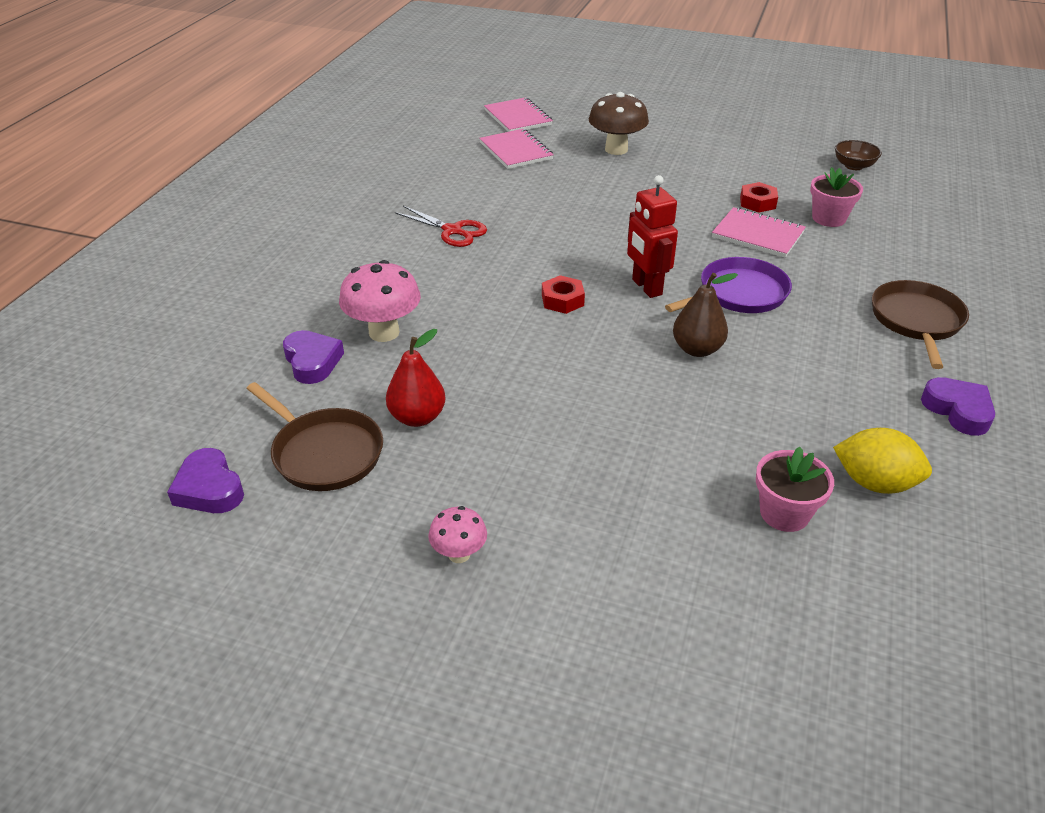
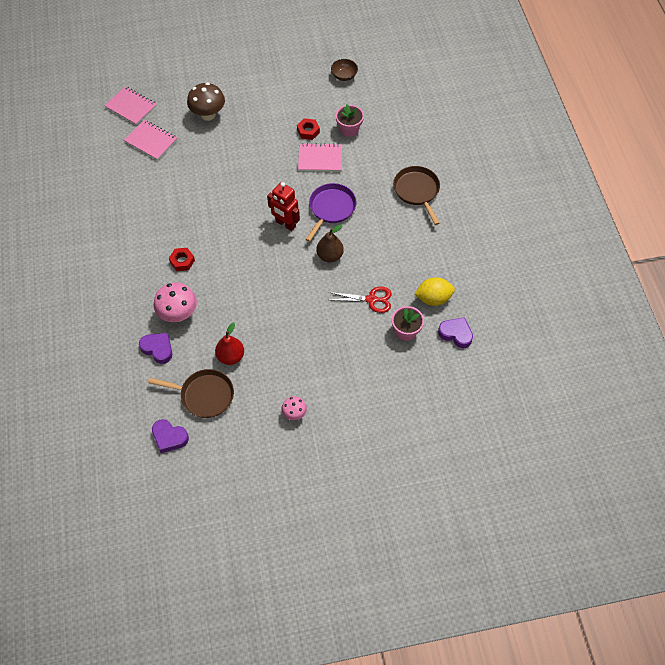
camera: 30 degrees left, 20 degrees up
red scissors [395,206,487,247] -> red scissors moved to [329,287,392,313]
red nut [542,275,585,314] -> red nut moved to [169,248,195,271]
purple heart [921,377,995,436] -> purple heart moved to [438,317,473,348]

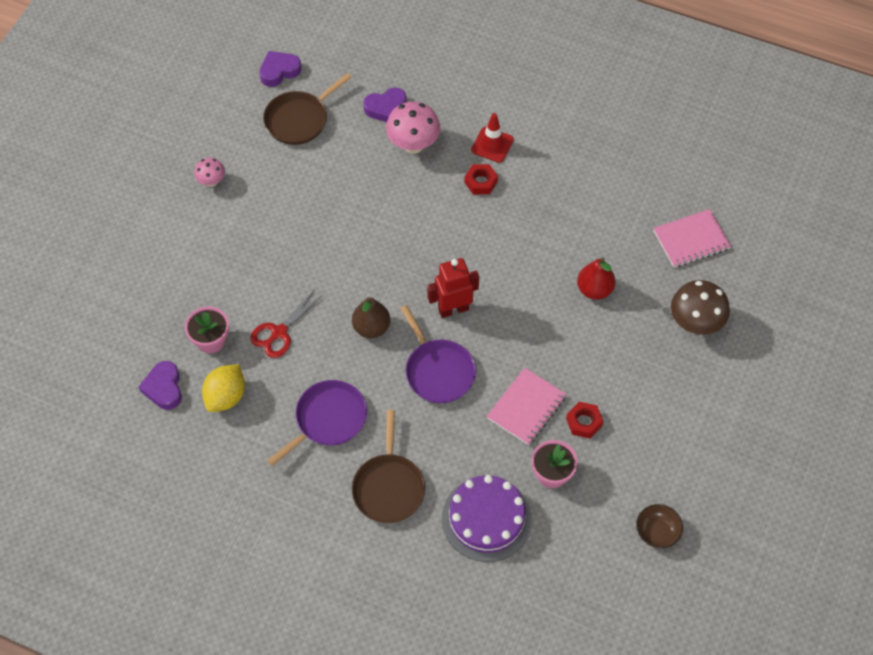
camera: 125 degrees right, 0 degrees up
pink notebook [104,86,157,126] -> none
red pear [215,322,244,365] -> red pear moved to [577,258,616,300]
brown pan [393,166,440,225] -> brown pan turned 75 degrees clockwise [352,410,425,523]
purple heart [438,317,473,348] -> purple heart turned 105 degrees clockwise [139,361,182,410]
none -> purple pan [267,380,367,466]
none -> purple cake [442,475,532,562]
none -> red traffic cone [471,113,514,163]

